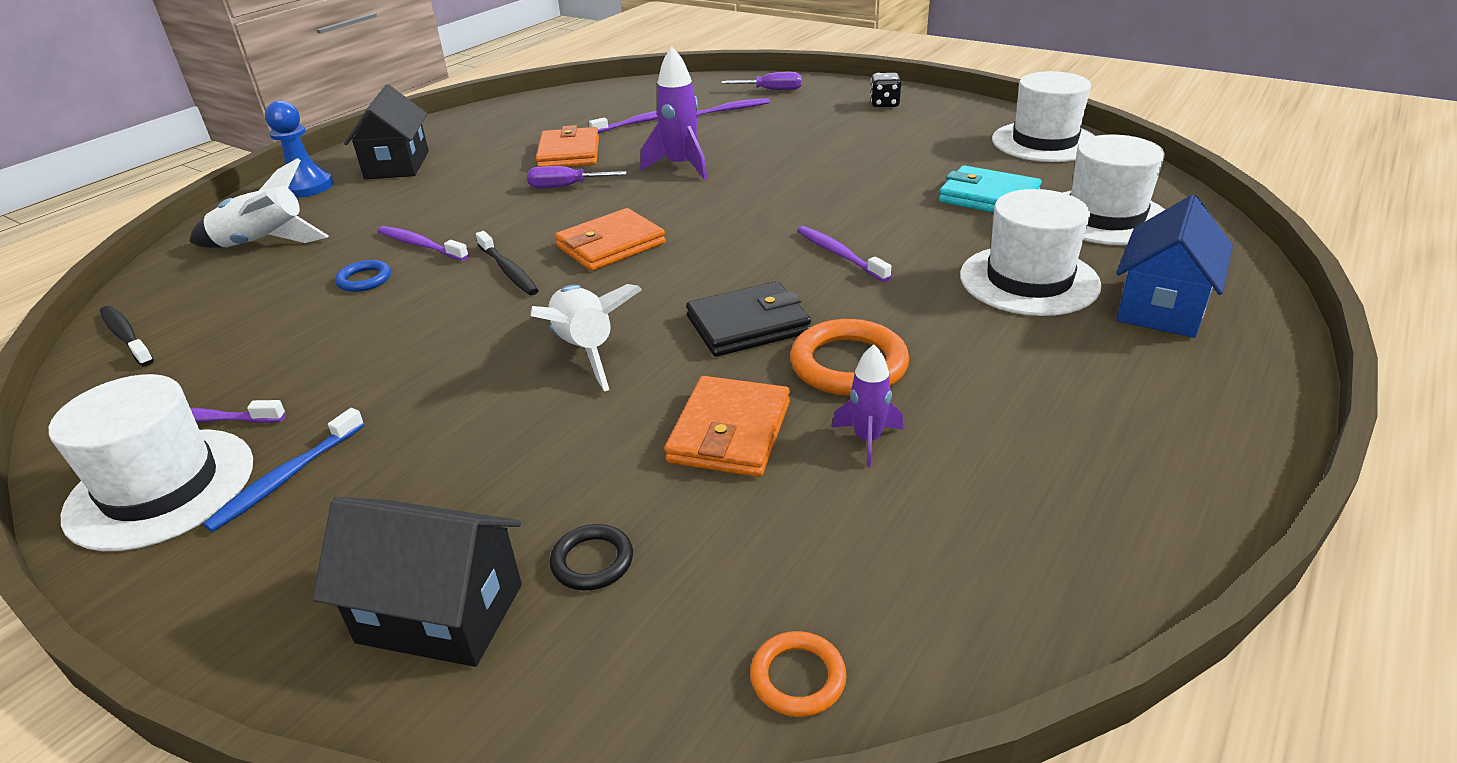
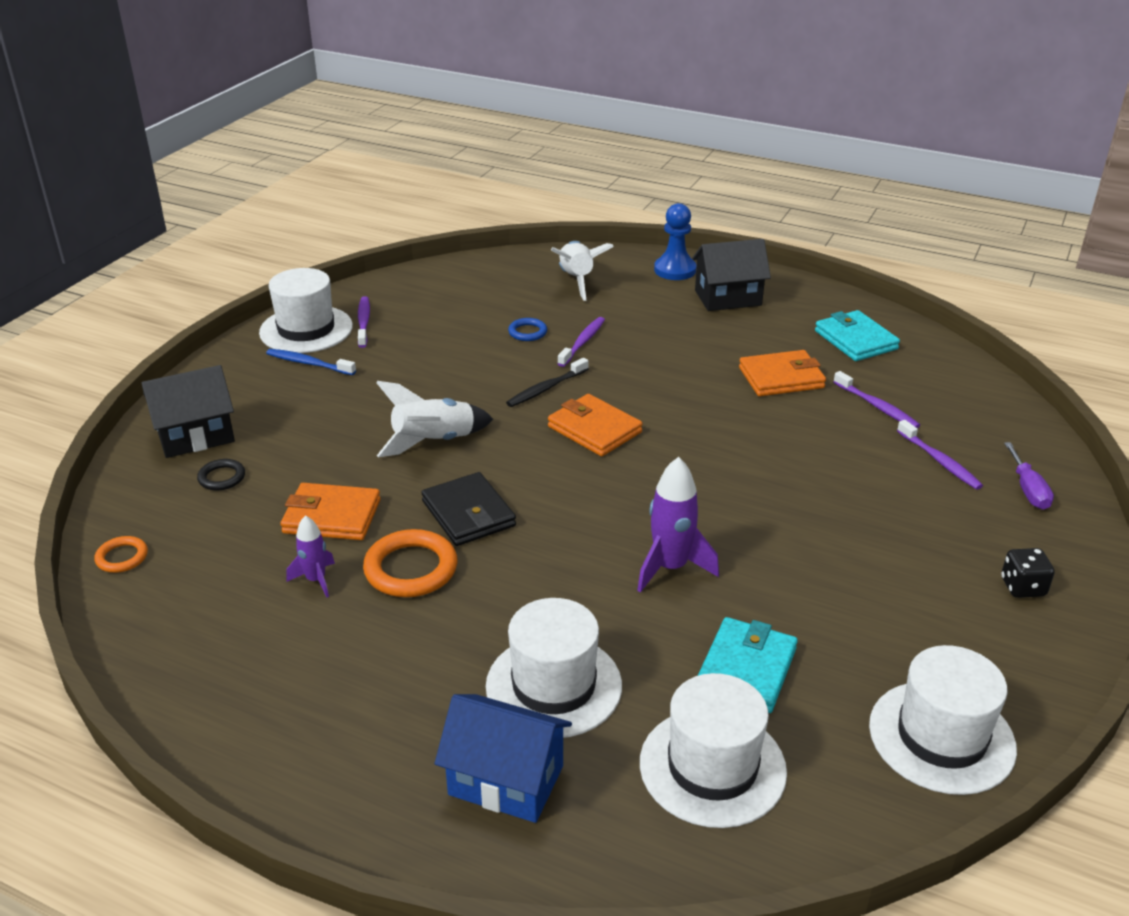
camera: 80 degrees right, 0 degrees up
black toothbrush [100,306,154,366] -> none
black house [313,497,522,667] -> black house turned 60 degrees clockwise [142,365,235,458]
purple screwdriver [527,166,627,188] -> none
purple rocket [640,47,707,180] -> purple rocket moved to [637,457,719,593]
purple toothbrush [797,226,891,282] -> none
none -> turquoise wallet [815,310,900,361]

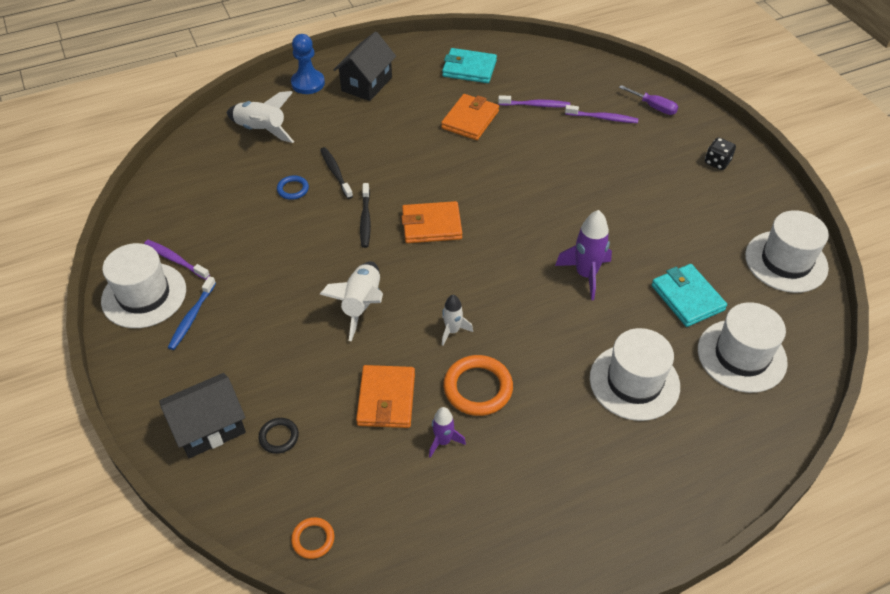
camera: 50 degrees left, 15 degrees up
black house [142,365,235,458] -> black house turned 45 degrees clockwise [159,373,246,458]
blue toothbrush [266,349,356,375] -> blue toothbrush turned 45 degrees counterclockwise [168,276,216,350]
orange wallet [280,483,381,540] -> orange wallet turned 45 degrees counterclockwise [356,365,415,428]
black wallet [421,472,516,546] -> white rocket [442,295,473,346]
blue house [435,694,572,823] -> none
purple toothbrush [558,317,605,367] -> black toothbrush [320,147,353,199]

